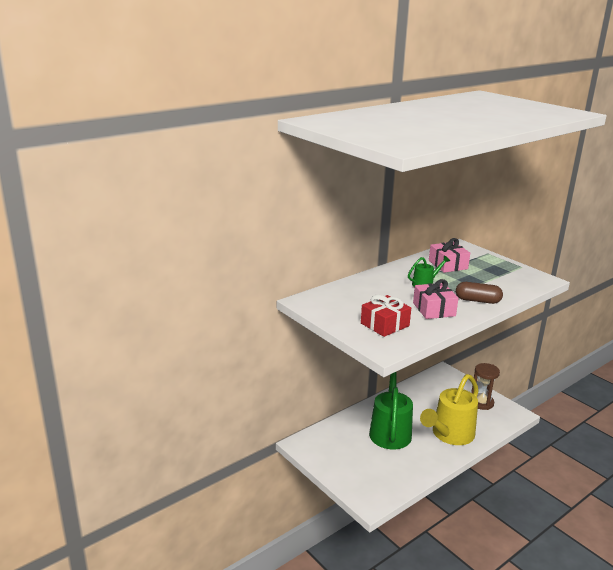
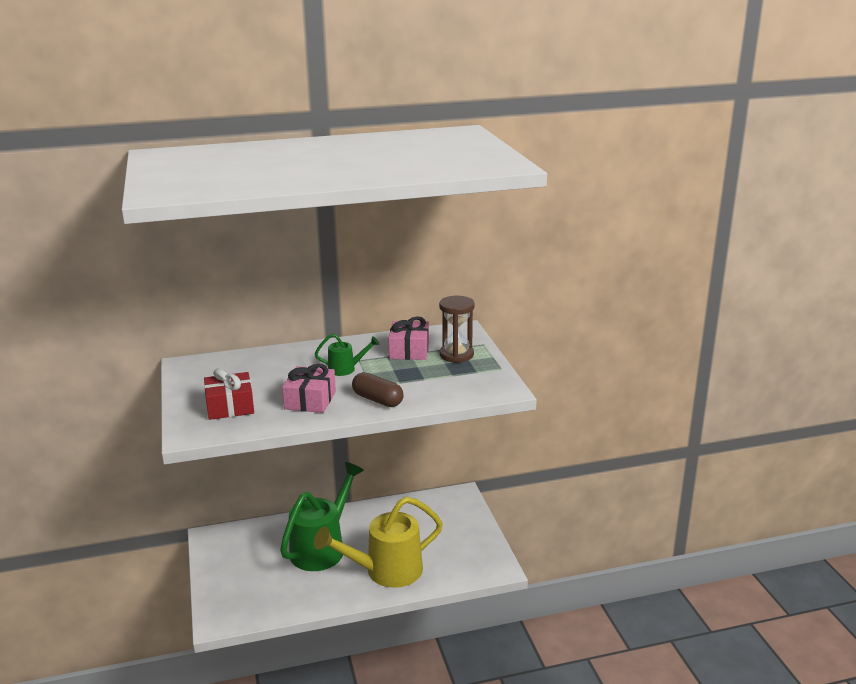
camera: 25 degrees right, 0 degrees up
brown hourglass [471,363,500,410] -> brown hourglass moved to [439,296,475,363]

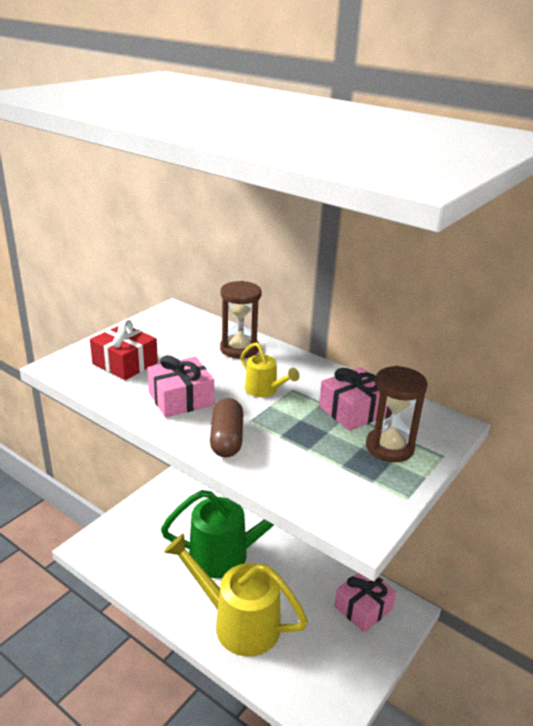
camera: 50 degrees right, 5 degrees up
green watering can [315,334,379,376] -> yellow watering can [241,342,300,397]
none -> brown hourglass [220,281,262,359]
none -> pink gift [334,573,396,632]

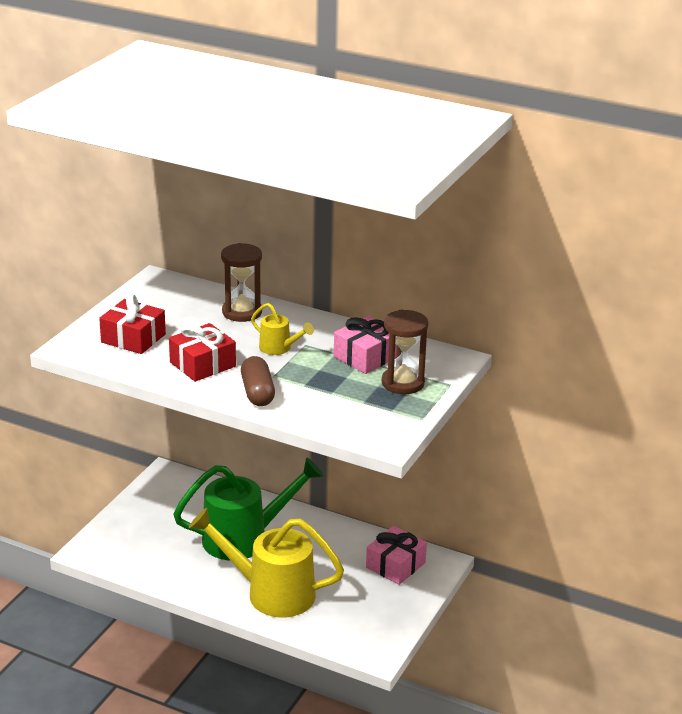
camera: 10 degrees left, 0 degrees up
pink gift [147,355,214,417] -> red gift [169,323,236,382]

